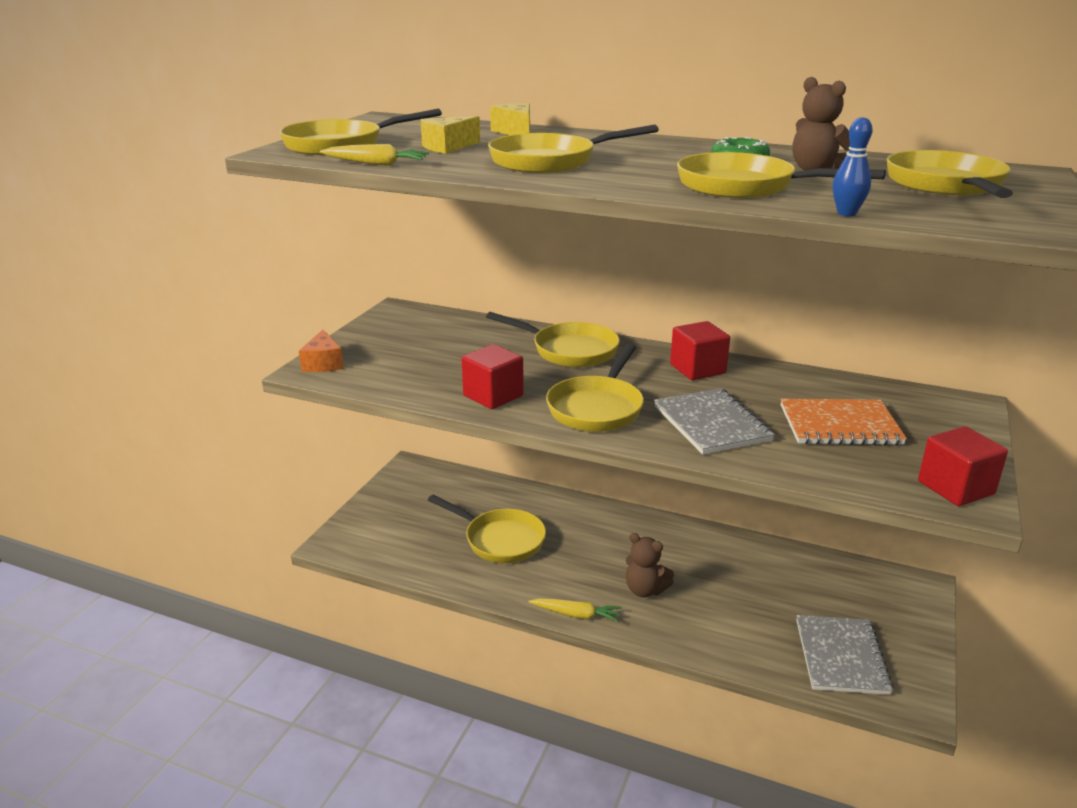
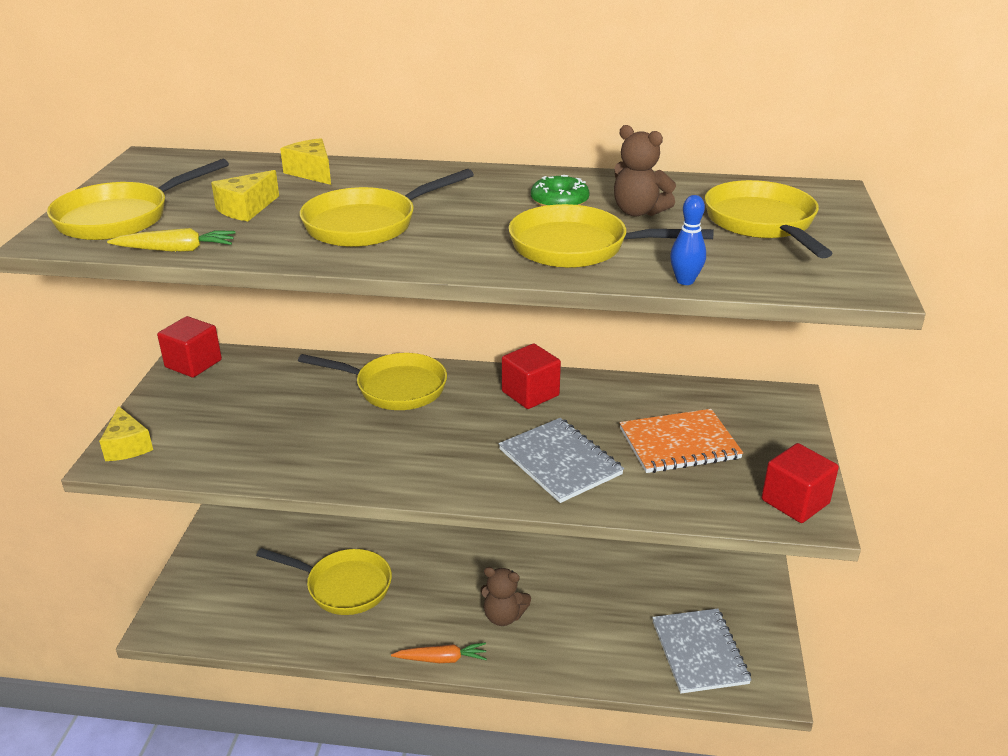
camera: 15 degrees left, 5 degrees up
orange cheese [299,330,344,372] -> yellow cheese [99,406,153,461]
red cube [462,344,524,409] -> red cube moved to [157,316,222,377]
yellow carrot [528,598,622,622] -> orange carrot [391,642,487,663]
yellow pan [546,344,644,432] -> none

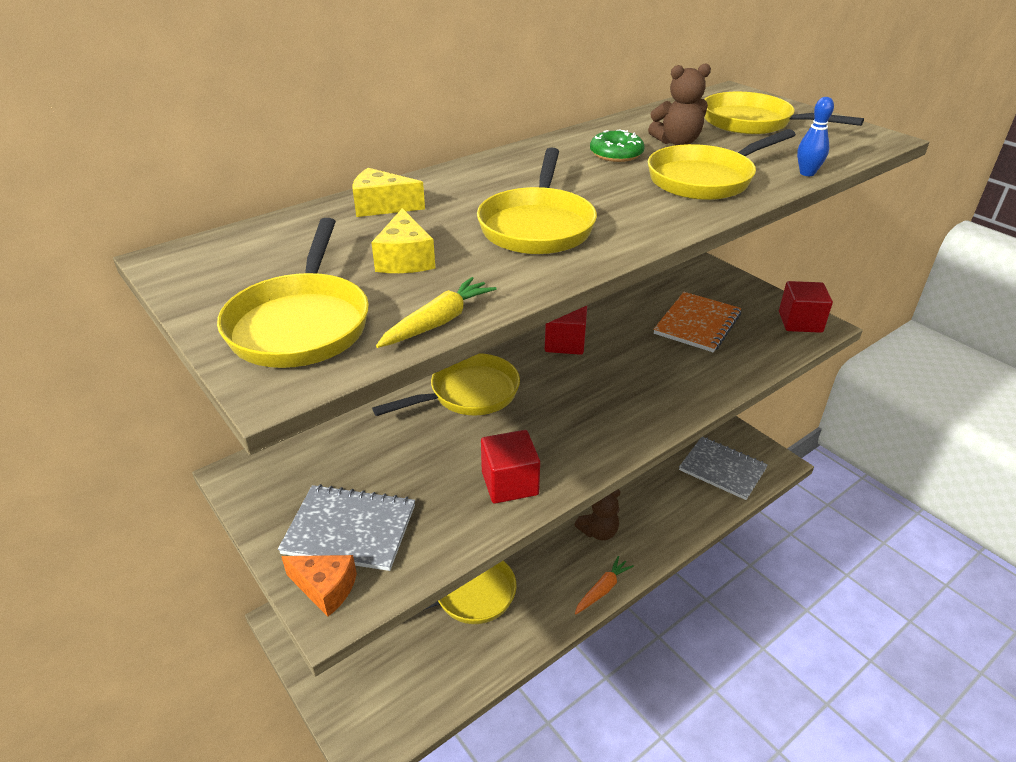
camera: 45 degrees left, 5 degrees up
yellow cheese [99,406,153,461] -> orange cheese [281,555,357,617]
red cube [157,316,222,377] -> red cube moved to [481,430,540,504]
grey notebook [499,418,624,503] -> grey notebook moved to [278,484,415,571]

